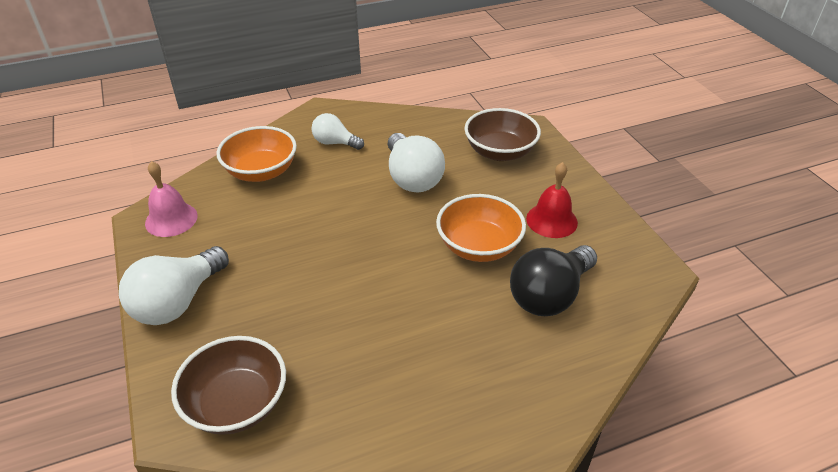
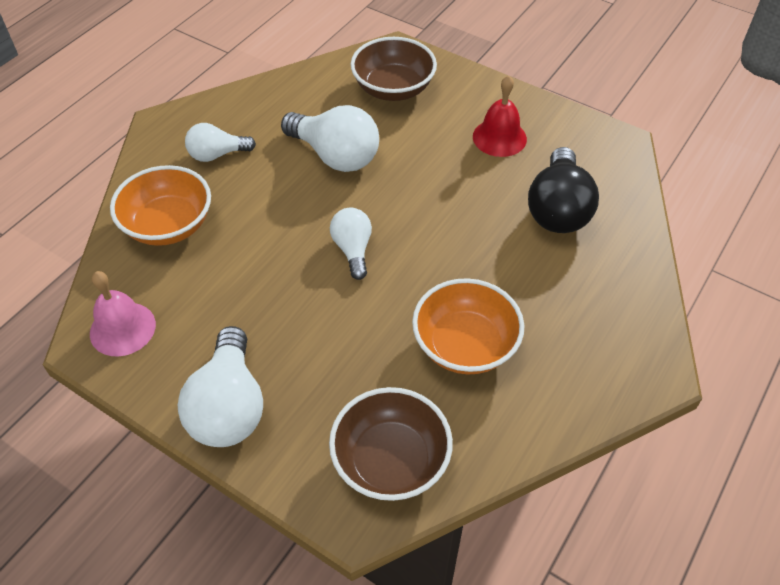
camera: 35 degrees left, 10 degrees up
orange bowl [436,194,526,262] -> orange bowl moved to [412,278,524,374]
none -> white light bulb [330,208,372,280]

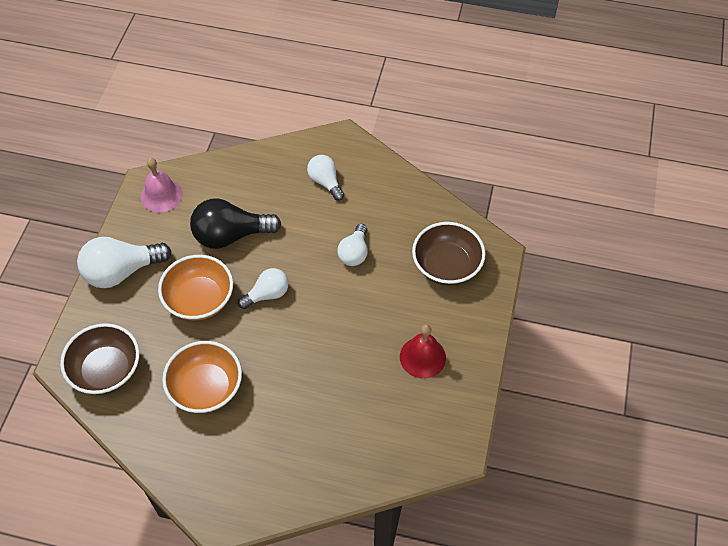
camera: 70 degrees right, 5 degrees up
orange bowl [110,165,211,246] -> orange bowl moved to [158,255,233,321]
white light bulb [281,105,379,172] -> white light bulb [337,224,368,266], size x0.60
black light bulb [528,147,599,233] -> black light bulb moved to [190,198,281,249]

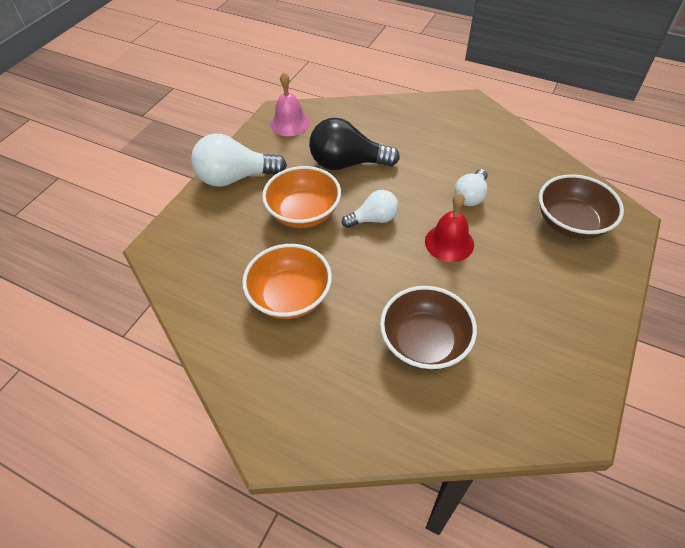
camera: 15 degrees right, 5 degrees down
brown bowl [60,323,140,395] -> brown bowl moved to [380,286,477,370]
white light bulb [307,155,344,201] -> none
red bell [400,324,446,378] -> red bell moved to [425,193,474,262]

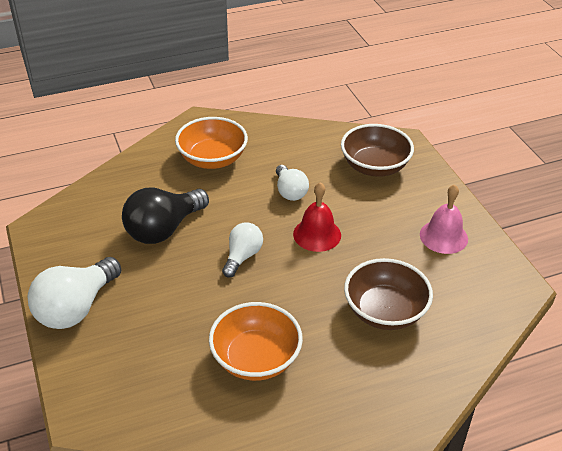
camera: 50 degrees left, 10 degrees down
orange bowl [262,166,341,228] -> orange bowl moved to [175,117,248,169]
pink bell [270,72,310,136] -> pink bell moved to [420,184,468,254]

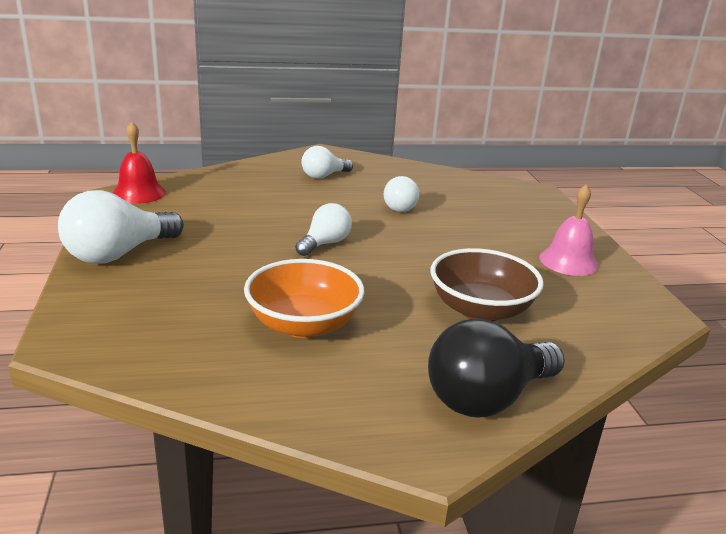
camera: 10 degrees right, 15 degrees down
black light bulb [122,188,209,244] -> black light bulb moved to [428,318,565,417]
orange bowl [175,117,248,169] -> white light bulb [301,146,353,179]
red bell [293,182,341,252] -> red bell moved to [113,122,166,204]
brown bowl [341,124,414,177] -> none

